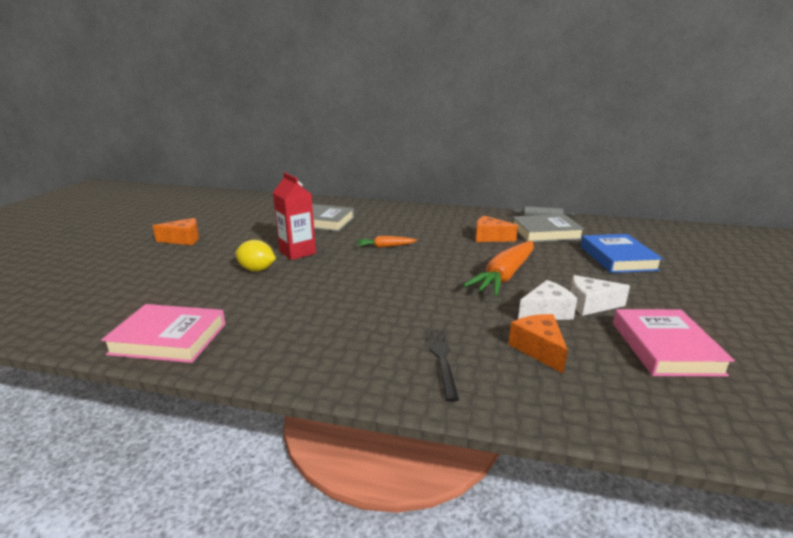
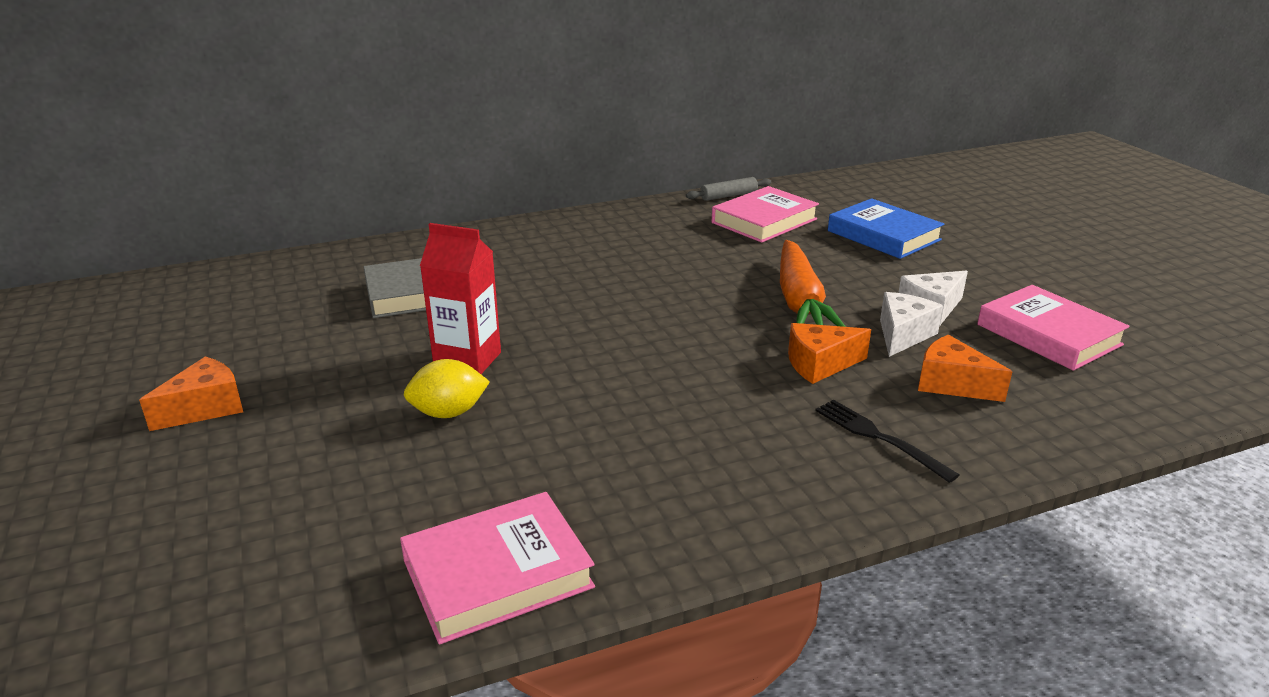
camera: 35 degrees left, 5 degrees up
orange carrot [357,236,417,248] -> none
orange cheese [475,216,518,242] -> orange cheese moved to [788,323,871,384]
grey book [512,214,584,242] -> pink book [712,186,819,243]

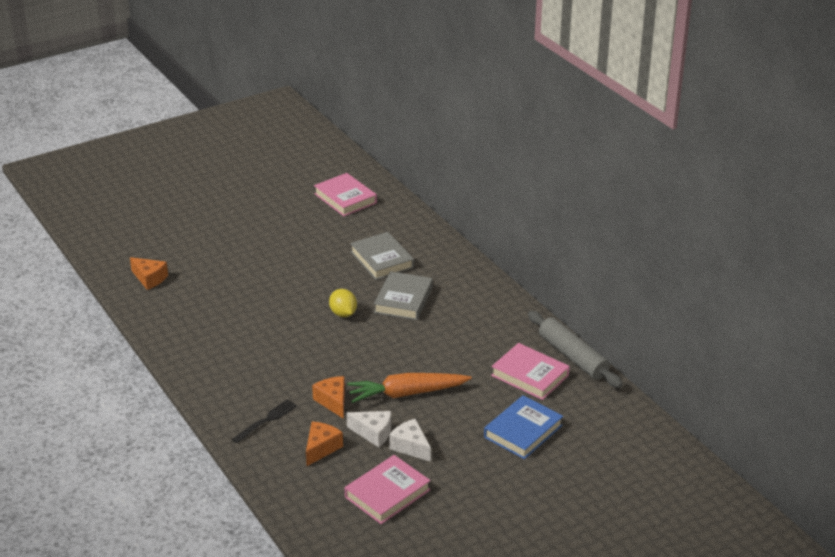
camera: 80 degrees right, 5 degrees up
orange cheese [139,357,243,431] -> orange cheese moved to [130,257,168,290]
pink book [400,492,595,645] -> pink book moved to [314,173,377,216]
yellow lemon [404,359,490,418] -> yellow lemon moved to [329,289,357,317]
red carton [420,223,501,374] -> none
grey rolling pin [686,177,771,201] -> grey rolling pin [528,311,623,388], size x1.94
none -> grey book [374,271,433,320]

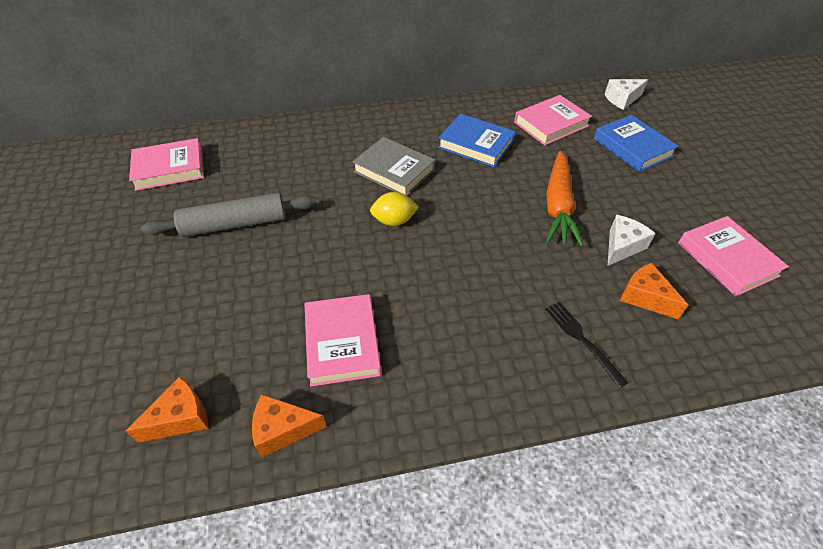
camera: 70 degrees left, 15 degrees up
orange cheese [312,376,345,419] -> orange cheese moved to [252,394,327,457]
grey book [350,232,414,280] -> none
white cheese [389,419,431,462] -> white cheese moved to [605,79,648,110]
grey rolling pin [528,311,623,388] -> grey rolling pin moved to [141,193,317,237]
none -> pink book [304,294,381,386]
none -> blue book [438,114,516,167]

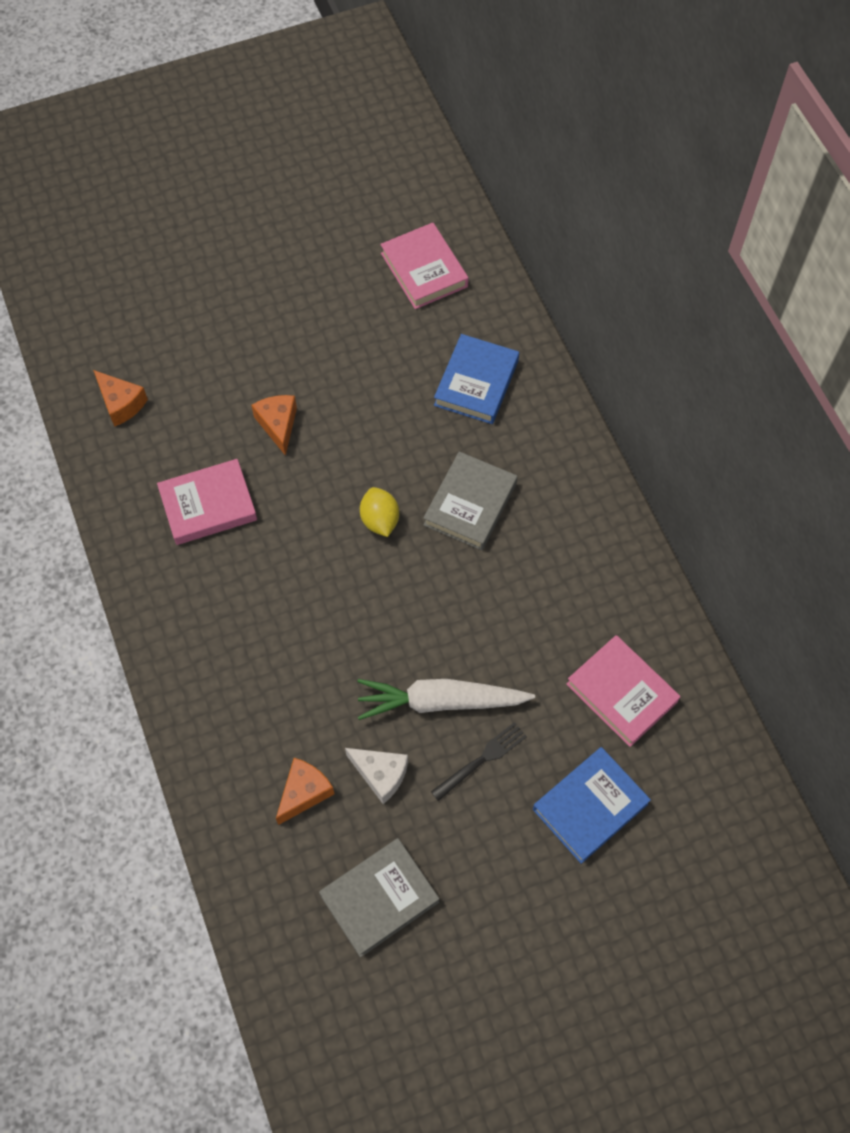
camera: 80 degrees right, 15 degrees up
grey rolling pin [141,193,317,237] -> none
orange cheese [252,394,327,457] -> orange cheese moved to [251,395,297,456]
blue book [438,114,516,167] -> blue book moved to [434,334,519,424]
black fork [545,302,628,388] -> black fork moved to [431,722,527,801]
orange carrot [546,151,583,246] -> white carrot [357,679,535,720]
white cheese [605,79,648,110] -> none
pink book [678,216,789,296] -> grey book [319,838,439,957]

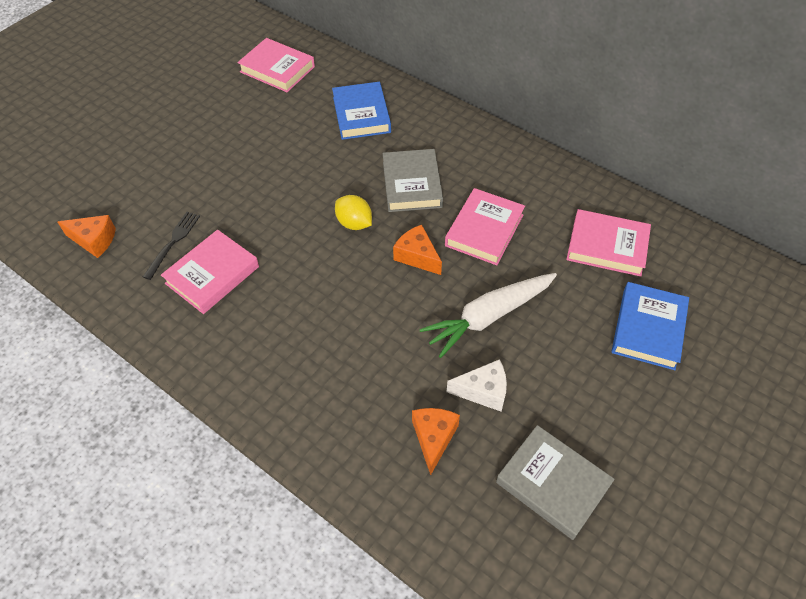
camera: 30 degrees left, 10 degrees down
orange cheese [251,395,297,456] -> orange cheese moved to [393,225,442,275]
grey book [319,838,439,957] -> grey book turned 75 degrees counterclockwise [496,425,615,540]
black fork [431,722,527,801] -> black fork moved to [143,212,200,280]
none -> pink book [445,188,525,265]

